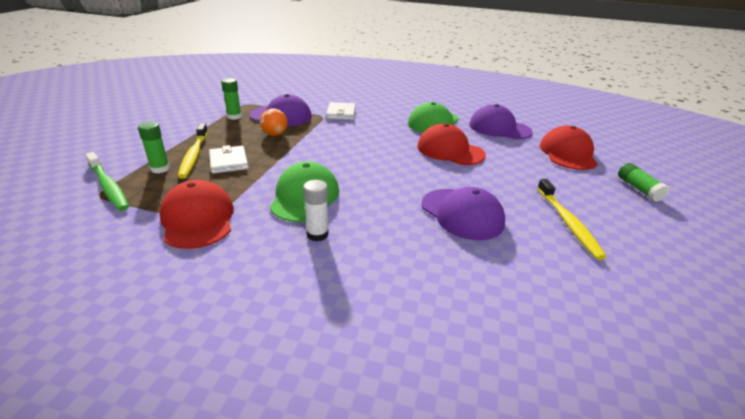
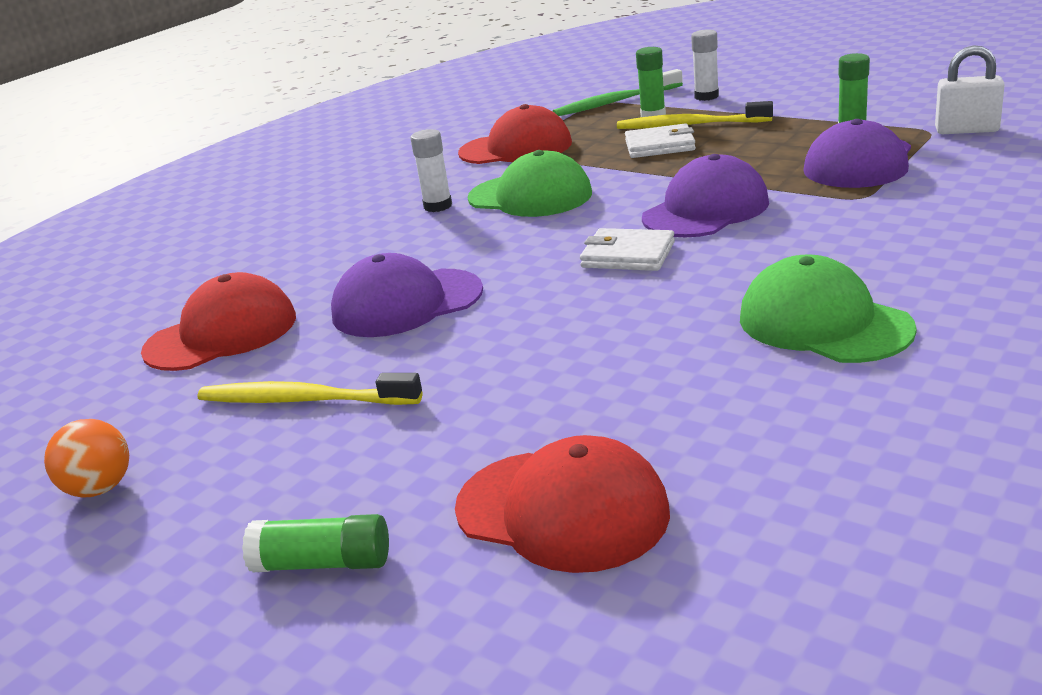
camera: 115 degrees right, 5 degrees down
orange ball [260,108,288,136] -> orange ball moved to [44,419,129,498]
white wallet [326,102,356,120] -> white wallet moved to [580,228,675,271]
red cap [417,123,486,165] -> red cap moved to [141,272,296,371]
purple cap [469,104,533,139] -> purple cap moved to [642,154,769,237]
none -> white glue stick [691,29,719,101]
none -> white padlock [935,45,1005,134]

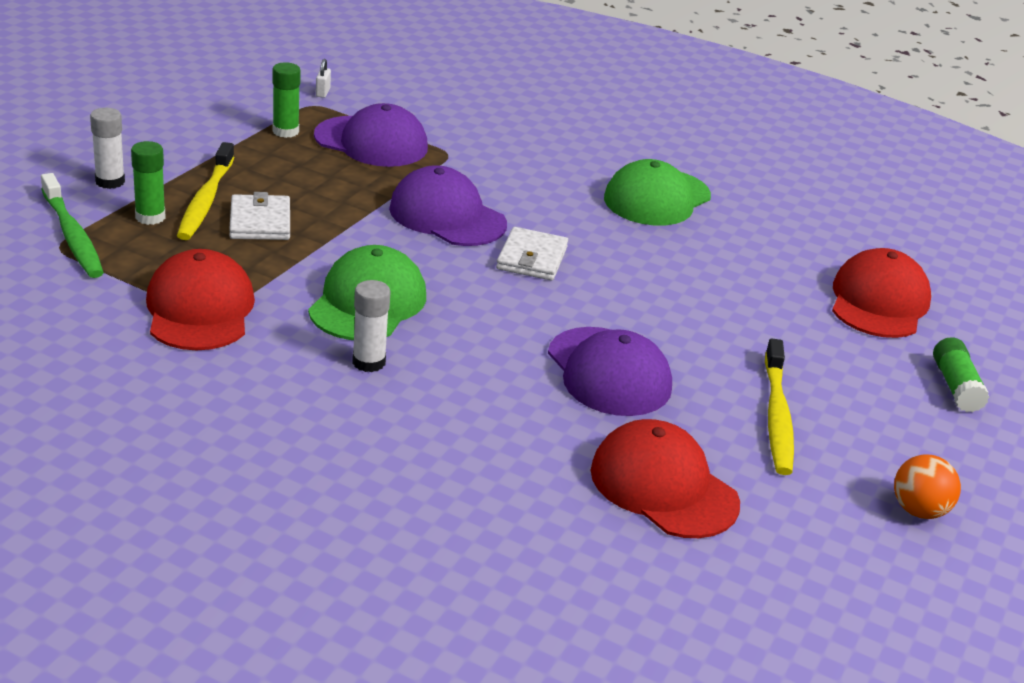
camera: 105 degrees left, 5 degrees up
white padlock [935,45,1005,134] -> white padlock [316,59,331,98], size x0.49

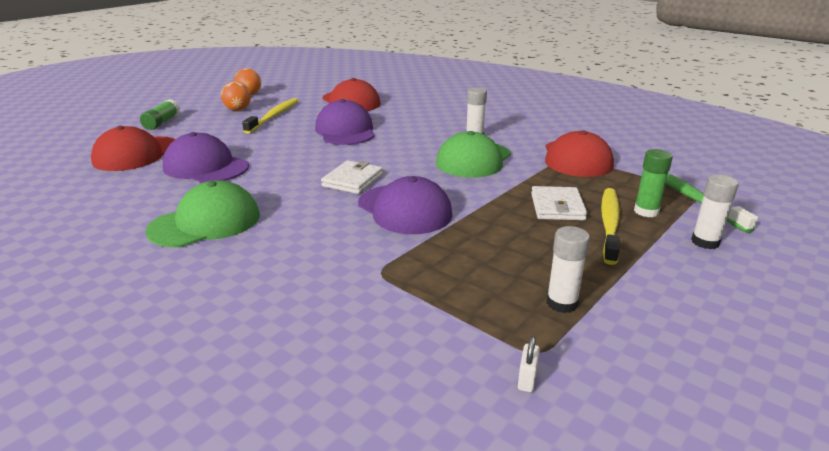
camera: 165 degrees left, 5 degrees down
green glue stick [272,62,301,138] -> white glue stick [546,226,590,313]
purple cap [314,103,428,167] -> purple cap moved to [163,132,249,183]
none -> orange ball [221,81,251,111]

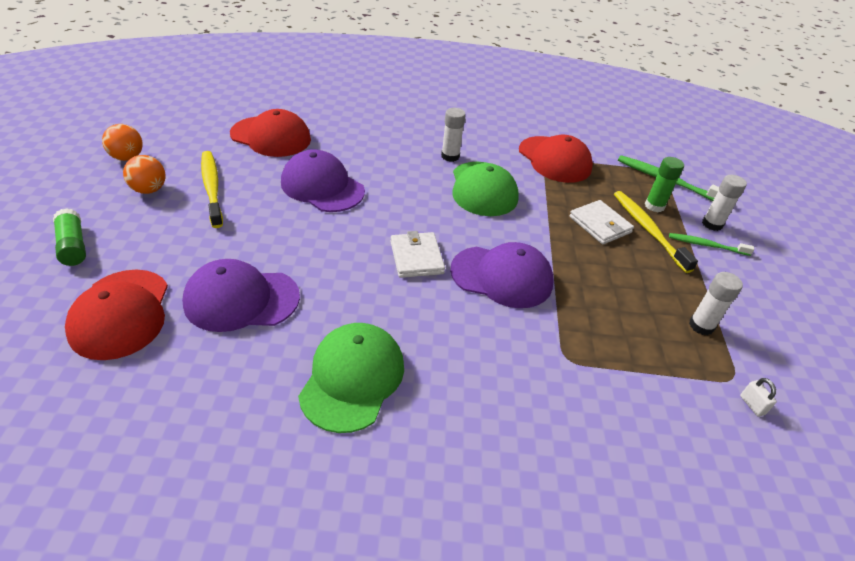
camera: 40 degrees left, 15 degrees up
none -> green toothbrush [669,233,755,256]

